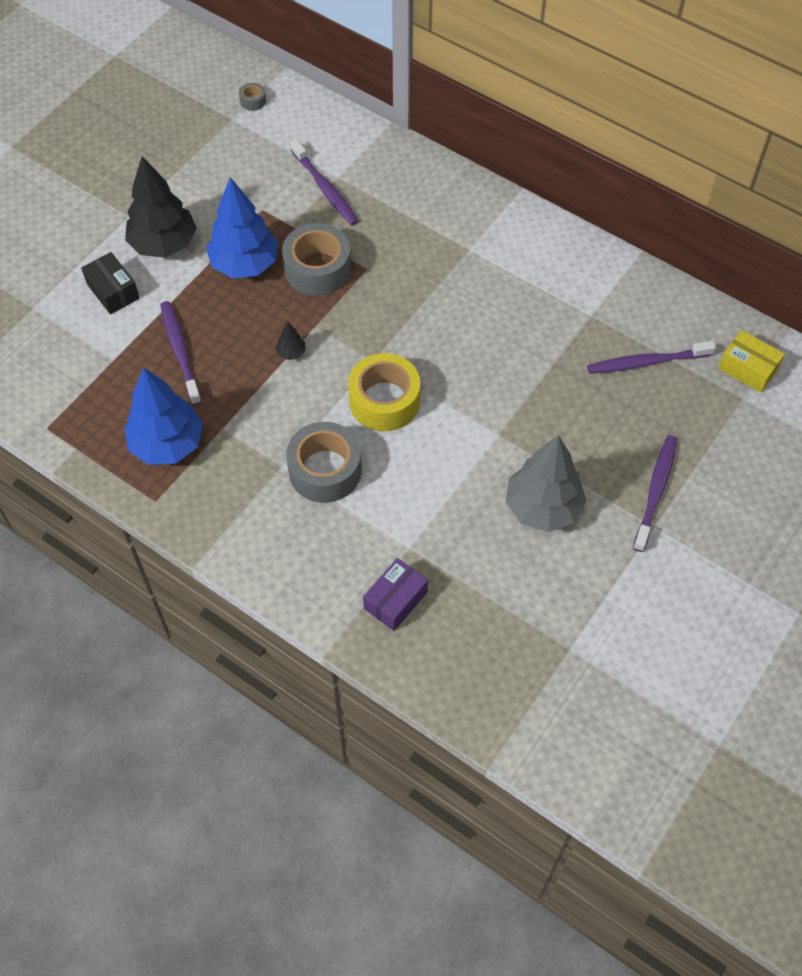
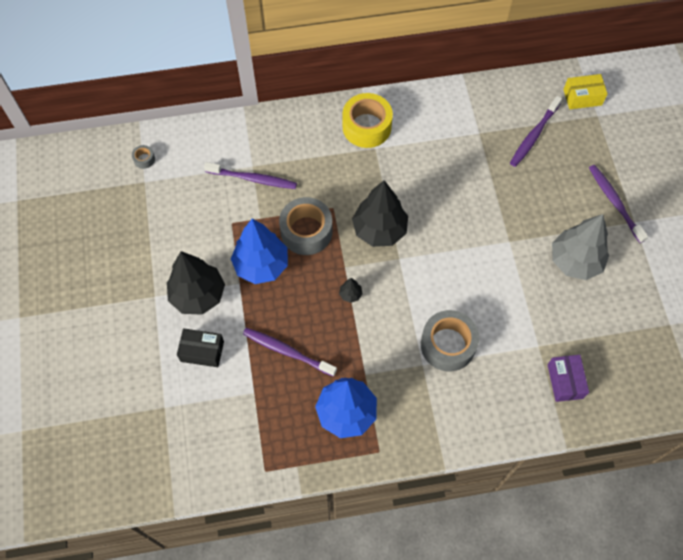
camera: 45 degrees left, 5 degrees up
yellow tape [348,353,420,431] -> yellow tape moved to [343,93,393,148]
none -> black tree [352,180,408,247]

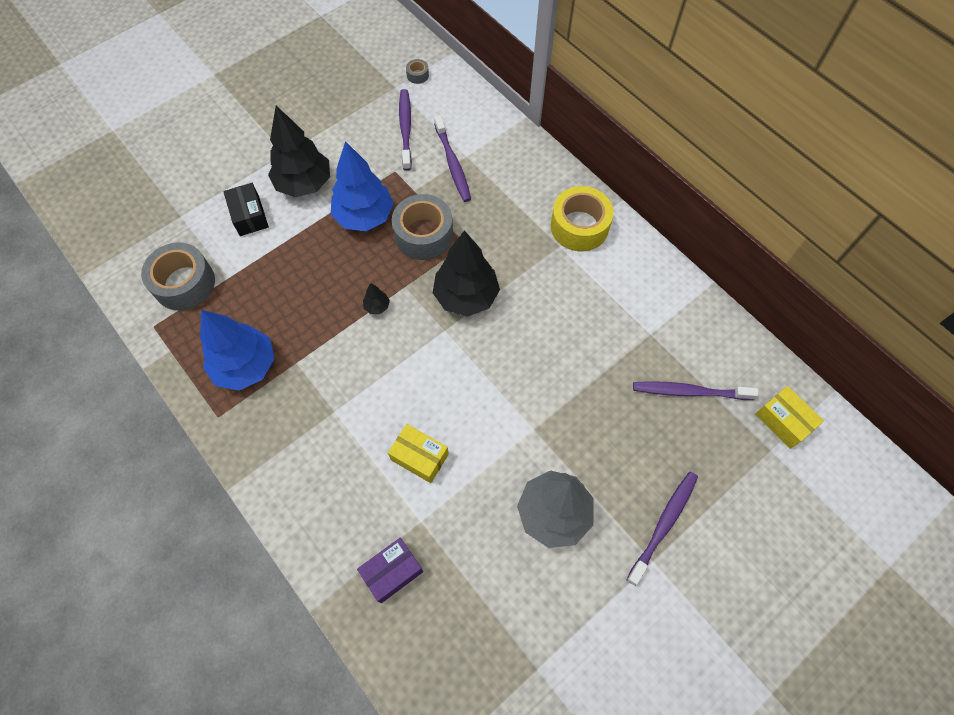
camera: 60 degrees right, 0 degrees up
purple toothbrush [243,328,337,377] -> purple toothbrush moved to [399,89,412,171]
grey tape [421,310,479,371] -> grey tape moved to [141,242,215,311]
none -> yellow box [388,424,449,483]

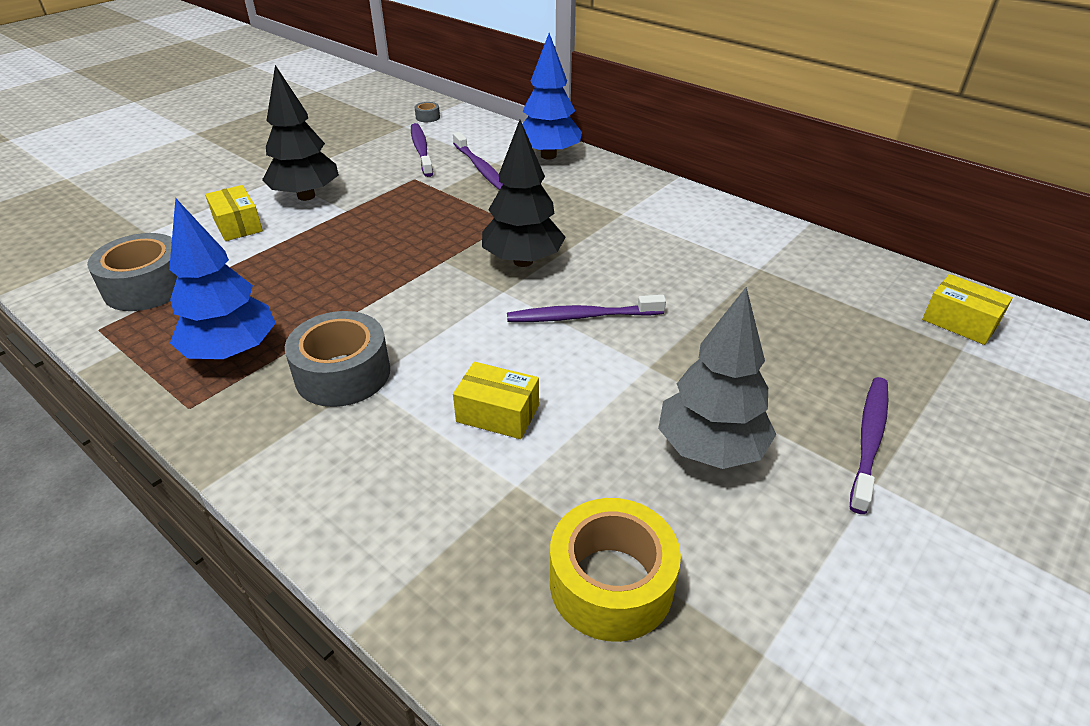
camera: 10 degrees left, 25 degrees down
black box [223,183,269,236] -> yellow box [205,185,263,241]
blue tree [331,141,394,231] -> blue tree moved to [522,33,582,159]
purple box [357,537,423,603] -> none
black tree [363,283,390,314] -> none
grey tape [392,194,453,260] -> grey tape moved to [285,311,390,407]
yellow tape [551,186,614,251] -> yellow tape moved to [550,498,681,642]
purple toothbrush [633,381,759,400] -> purple toothbrush moved to [507,295,666,322]

